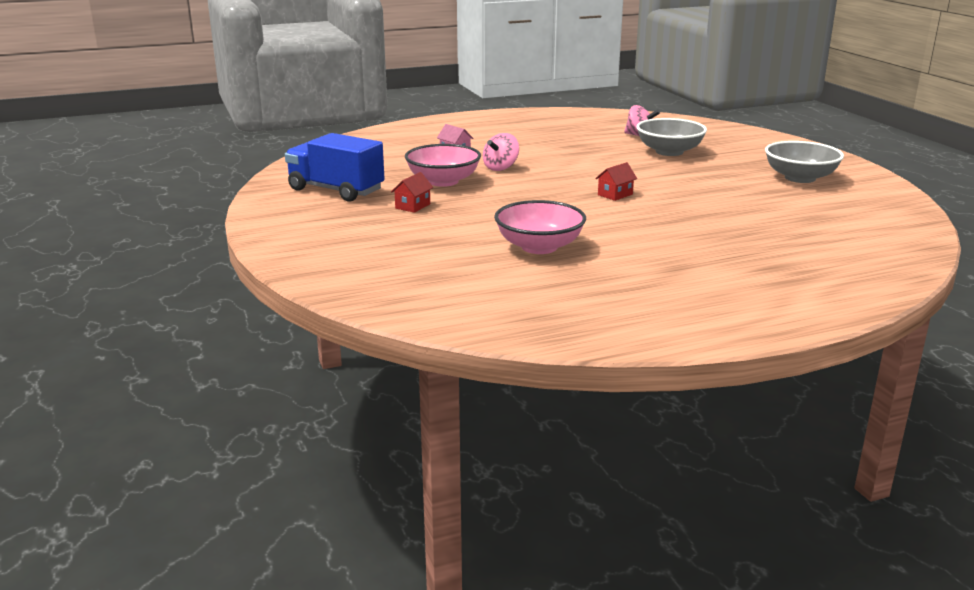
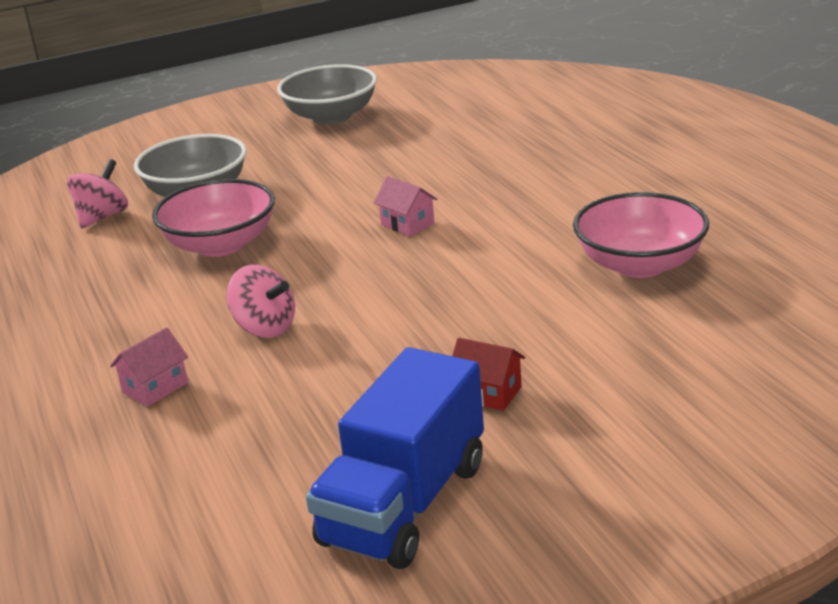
camera: 90 degrees left, 5 degrees up
pink bowl [405,144,481,187] -> pink bowl moved to [152,179,275,257]
red house [595,162,637,201] -> pink house [374,176,437,236]

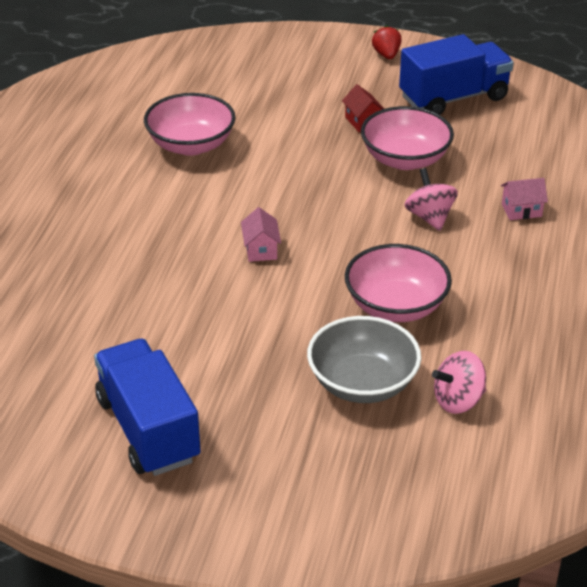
camera: 145 degrees left, 10 degrees up
grey bowl [277,64,377,125] -> blue truck [94,339,201,476]
none -> pink bowl [361,106,454,170]
none -> red strawberry [372,25,401,59]

